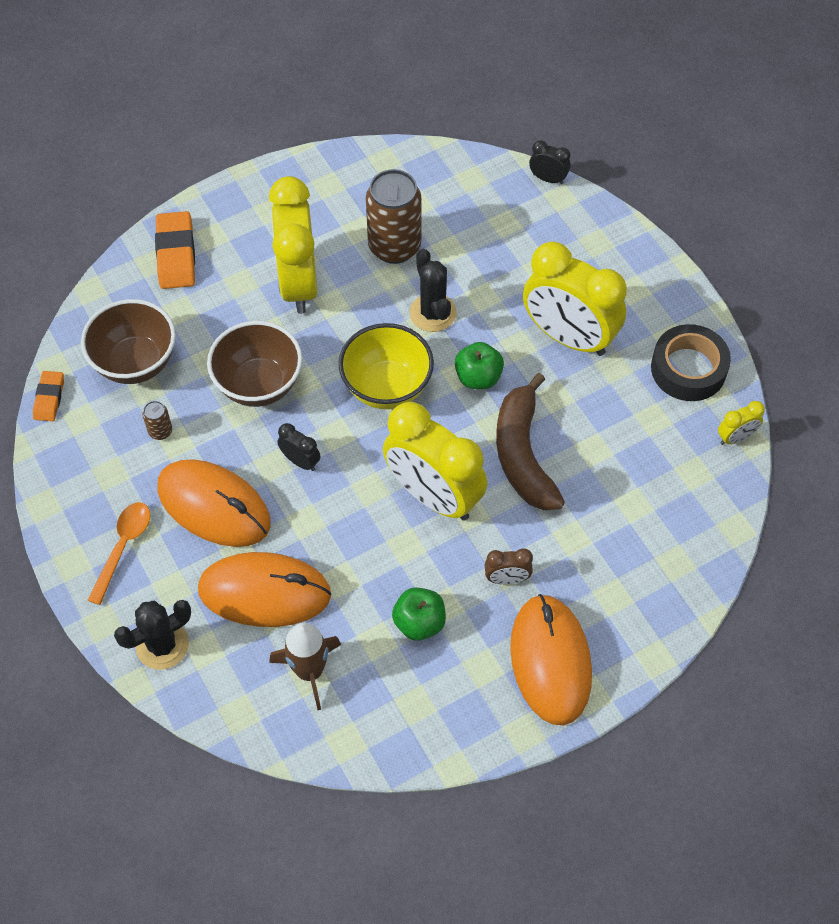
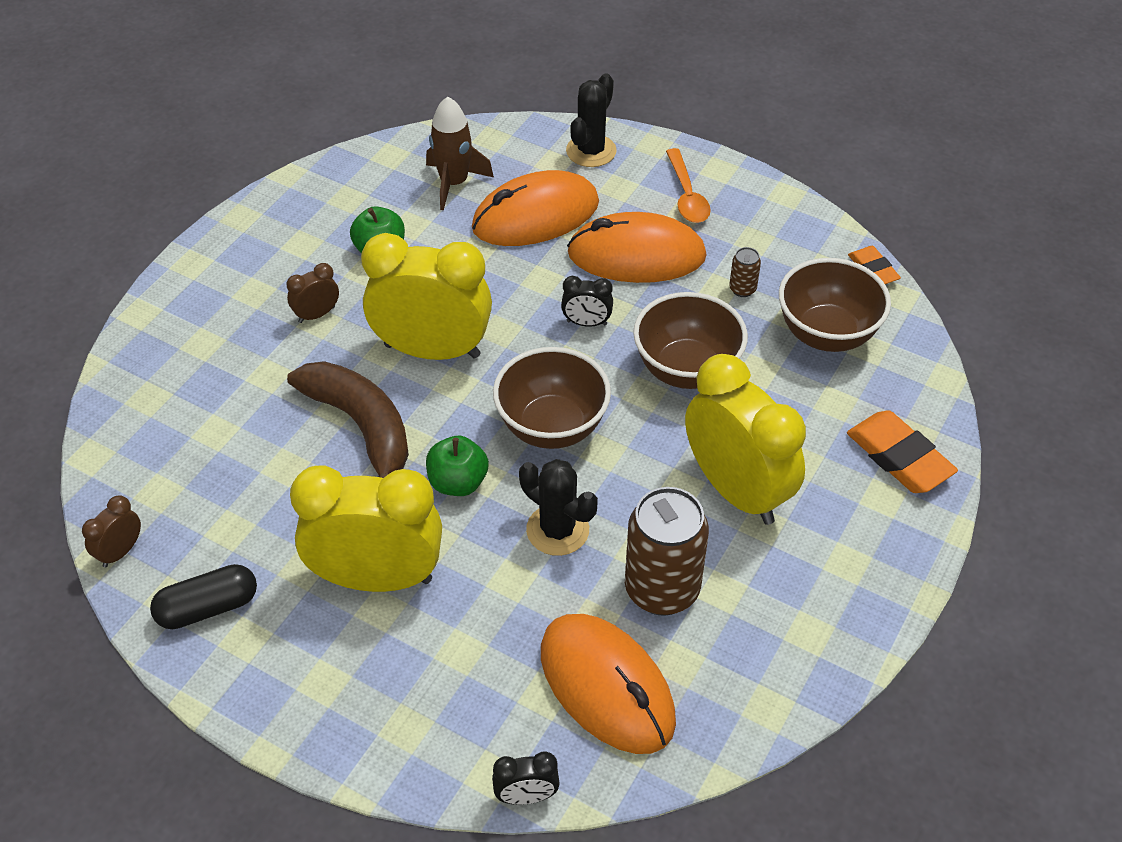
camera: 150 degrees right, 10 degrees down
yellow bowl [338,323,434,409] -> brown bowl [493,347,611,449]
orange mouse [510,594,592,725] -> orange mouse moved to [541,614,676,754]
black tape [651,324,731,401] -> black capsule [150,564,257,629]
yellow clock [718,401,765,445] -> brown clock [82,495,141,568]

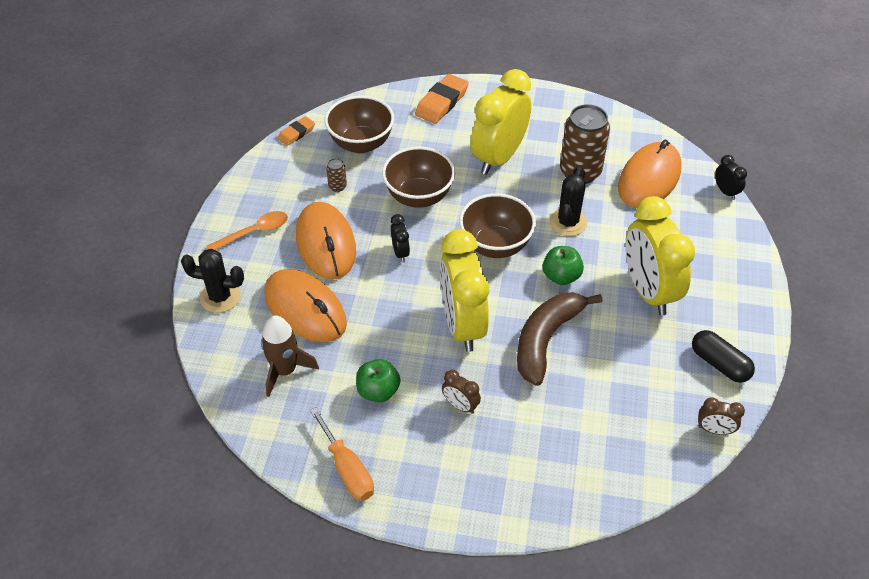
camera: 110 degrees left, 0 degrees up
none -> orange screwdriver [310,407,374,501]

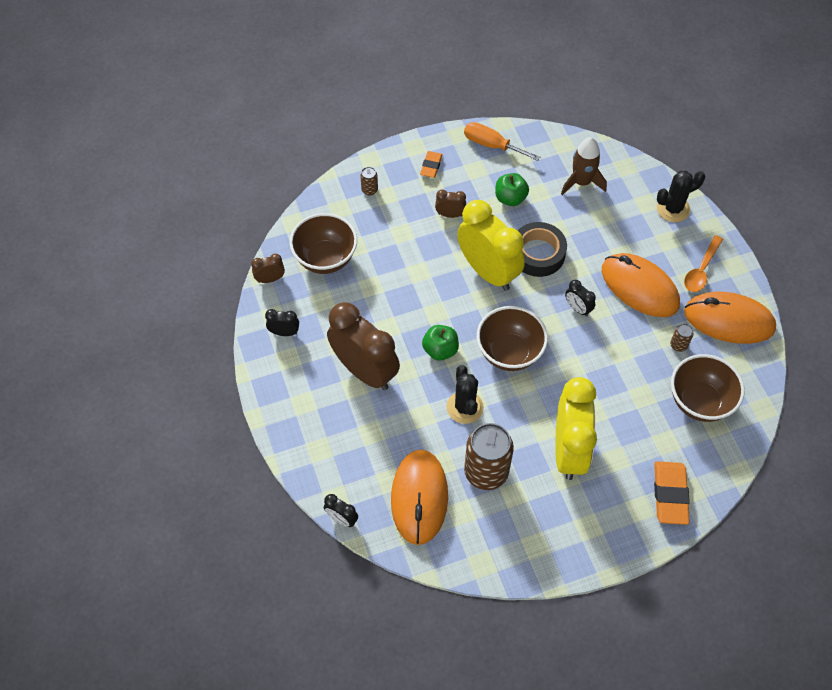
camera: 150 degrees right, 10 degrees up
orange mouse [264,269,347,342] -> orange mouse moved to [684,292,776,344]
orange eraser [277,116,315,146] -> orange eraser moved to [420,151,443,178]
brown bowl [382,146,455,208] -> brown bowl moved to [290,213,357,274]
brown banana [517,292,603,386] -> none
yellow clock [626,196,695,316] -> brown clock [327,302,400,390]
black capsule [692,330,755,383] -> black clock [265,309,299,336]
none -> brown can [361,167,378,195]
none -> black tape [518,222,567,277]

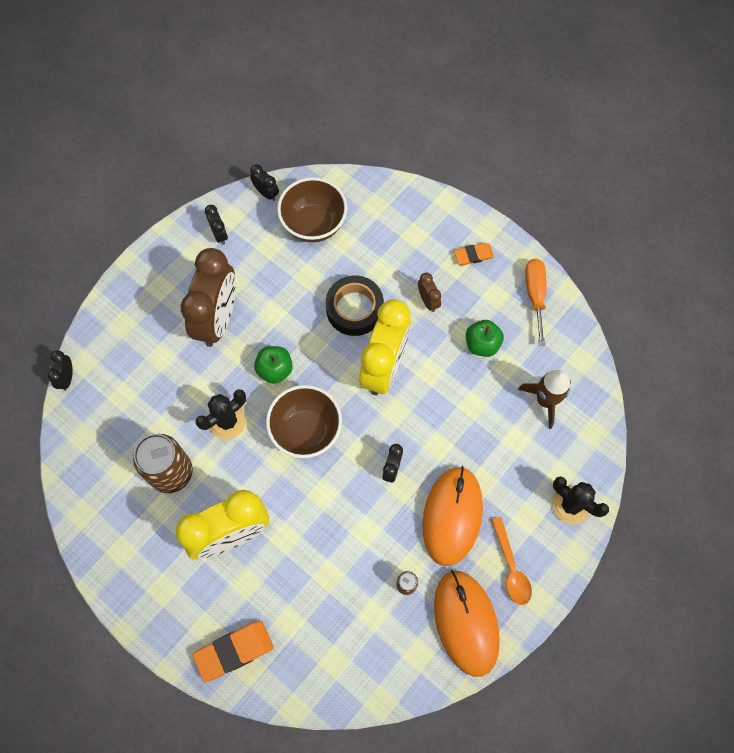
camera: 60 degrees right, 10 degrees up
brown clock [251,254,285,283] -> black clock [250,164,279,201]
brown can [361,167,378,195] -> none
orange mouse [391,449,448,545] -> none
black tape [518,222,567,277] -> black tape moved to [326,276,384,336]
brown bowl [671,354,745,422] -> none
orange spoon [684,235,723,292] -> orange spoon turned 105 degrees counterclockwise [491,517,532,605]

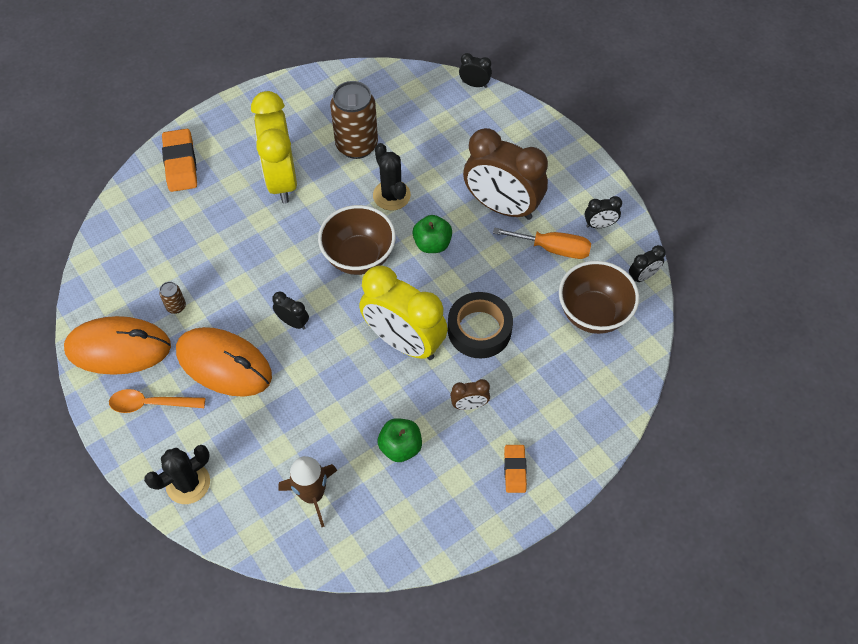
camera: 105 degrees right, 10 degrees down
orange screwdriver [525,258,547,346] -> orange screwdriver moved to [493,227,591,259]

